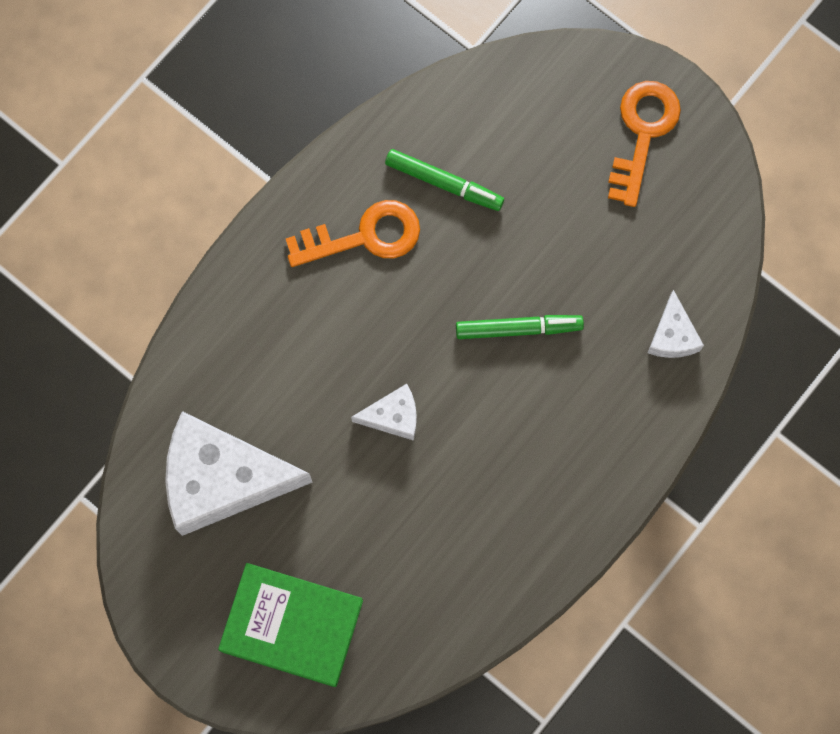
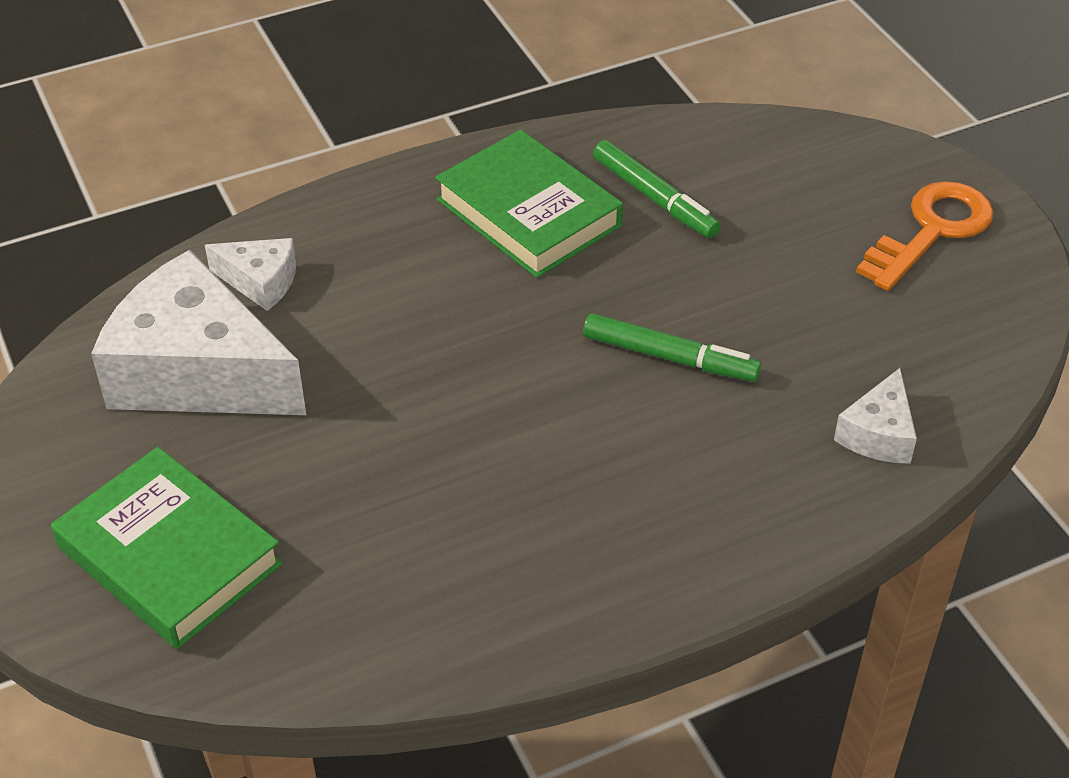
camera: 25 degrees right, 30 degrees down
orange key [286,200,420,267] -> green book [435,130,623,278]
white cheese [351,384,417,441] -> white cheese moved to [205,238,296,311]

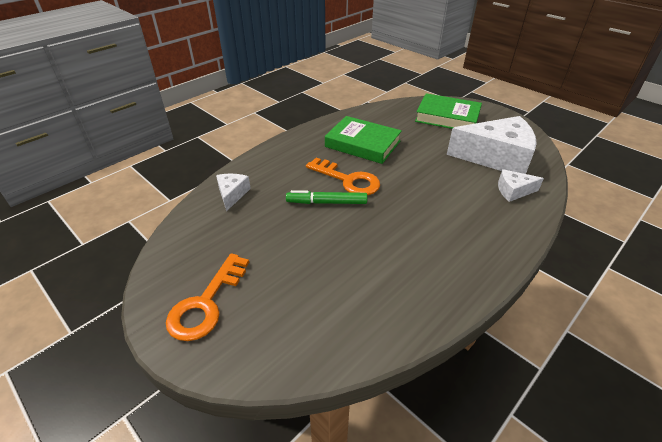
camera: 160 degrees right, 5 degrees down
green book [435,130,623,278] -> green book moved to [325,116,402,164]
green marker [593,140,721,238] -> none
none -> orange key [306,158,380,196]

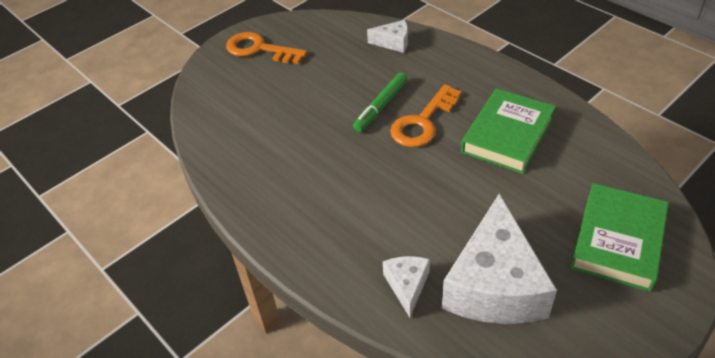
camera: 95 degrees right, 5 degrees up
green marker [286,190,367,204] -> green marker turned 150 degrees counterclockwise [353,73,407,132]

